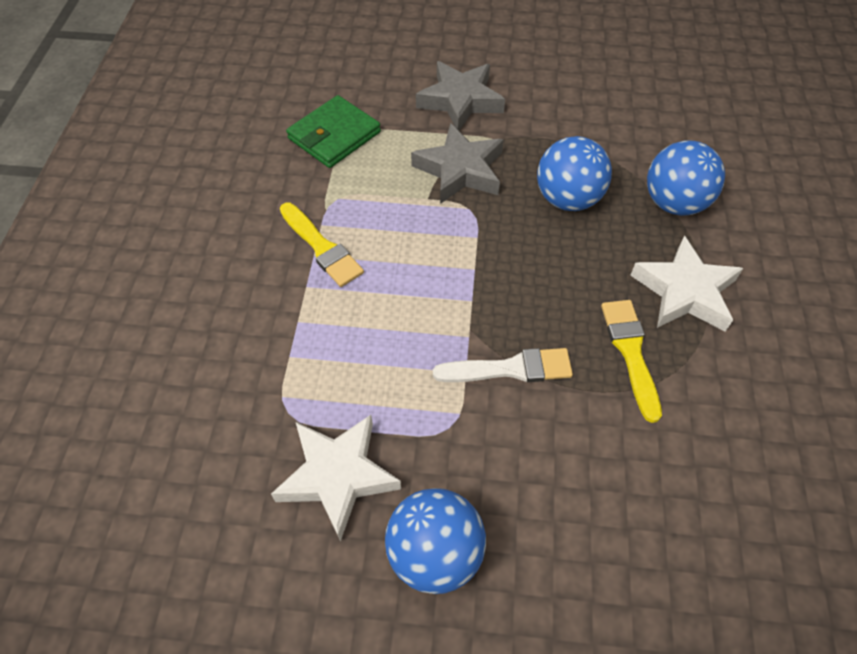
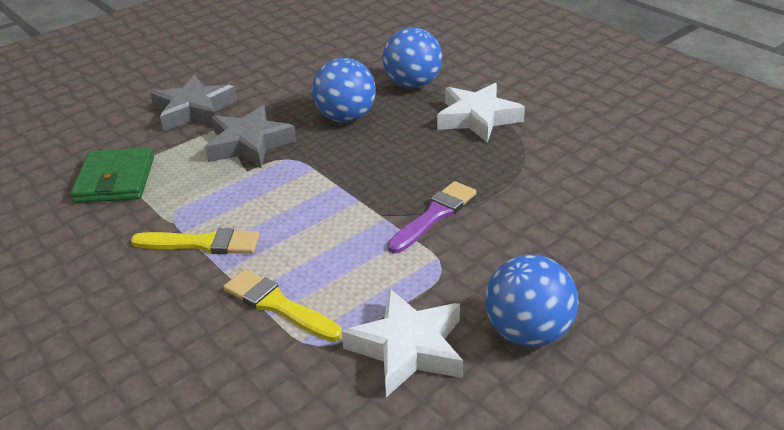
camera: 45 degrees left, 20 degrees down
white brush [433,348,573,382] -> purple brush [387,181,477,253]
yellow brush [601,300,662,423] -> yellow brush moved to [223,269,342,342]

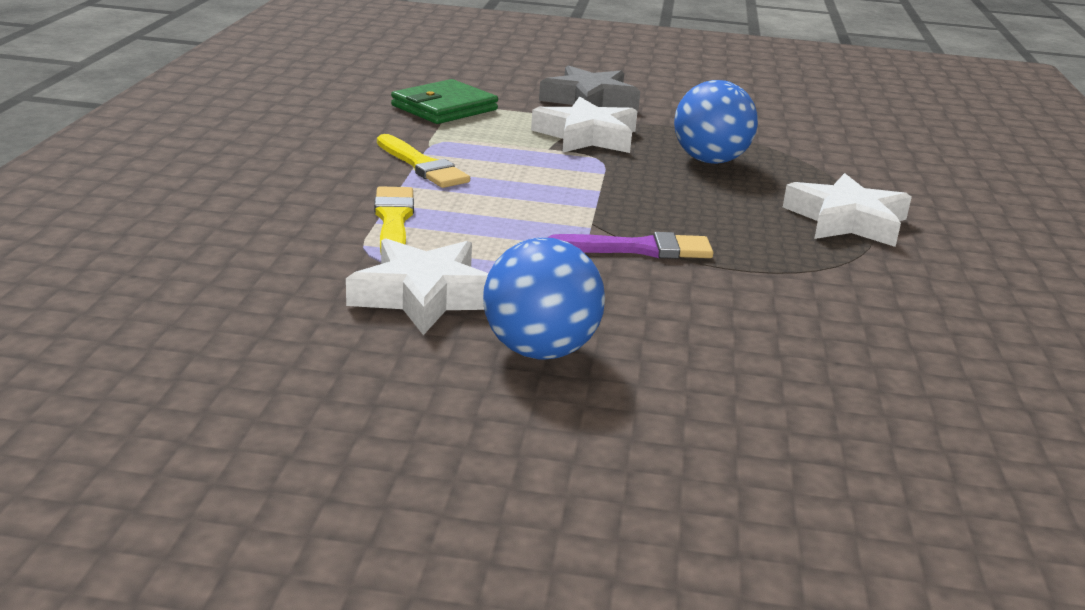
camera: 45 degrees right, 10 degrees down
grey star [205,105,296,168] -> white star [531,96,638,153]
blue ball [383,28,442,88] -> none

